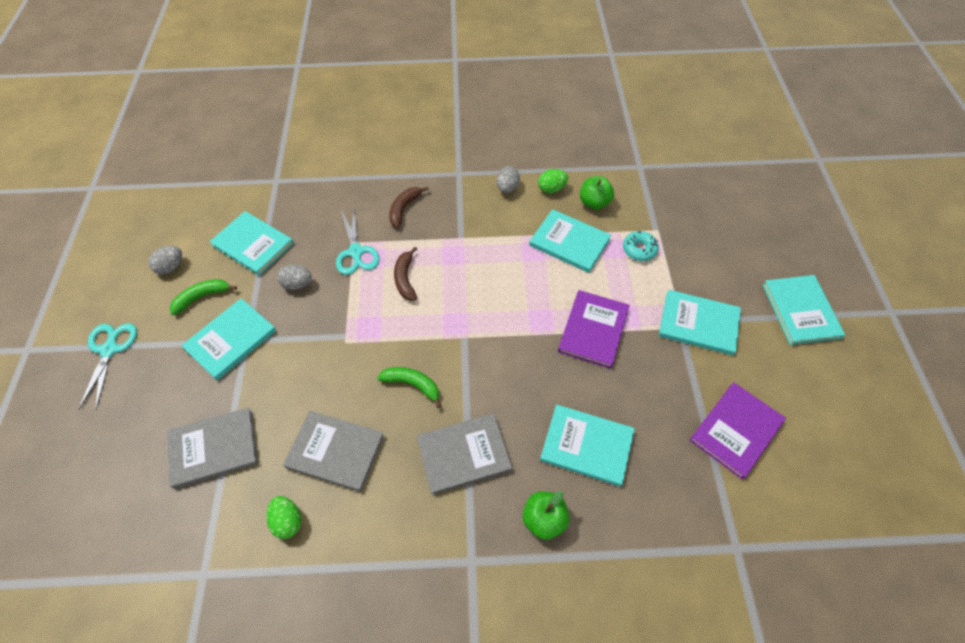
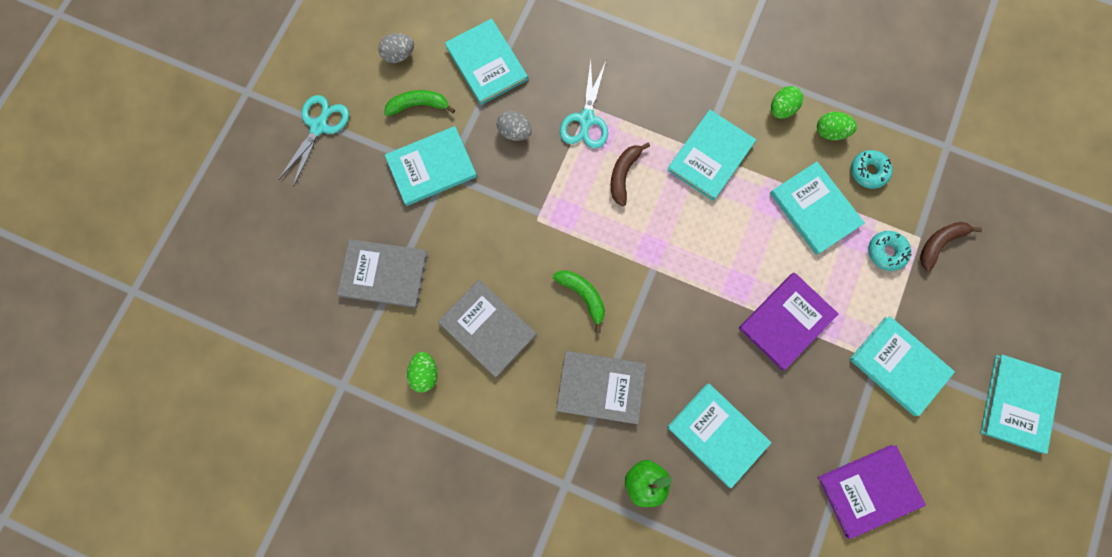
camera: 25 degrees right, 20 degrees up
brown banana [389,186,429,228] -> brown banana moved to [920,222,982,271]
grey egg [497,166,520,193] -> green egg [771,86,803,119]
green apple [580,176,614,210] -> turquoise donut [851,150,893,189]
none -> turquoise book [667,110,756,201]

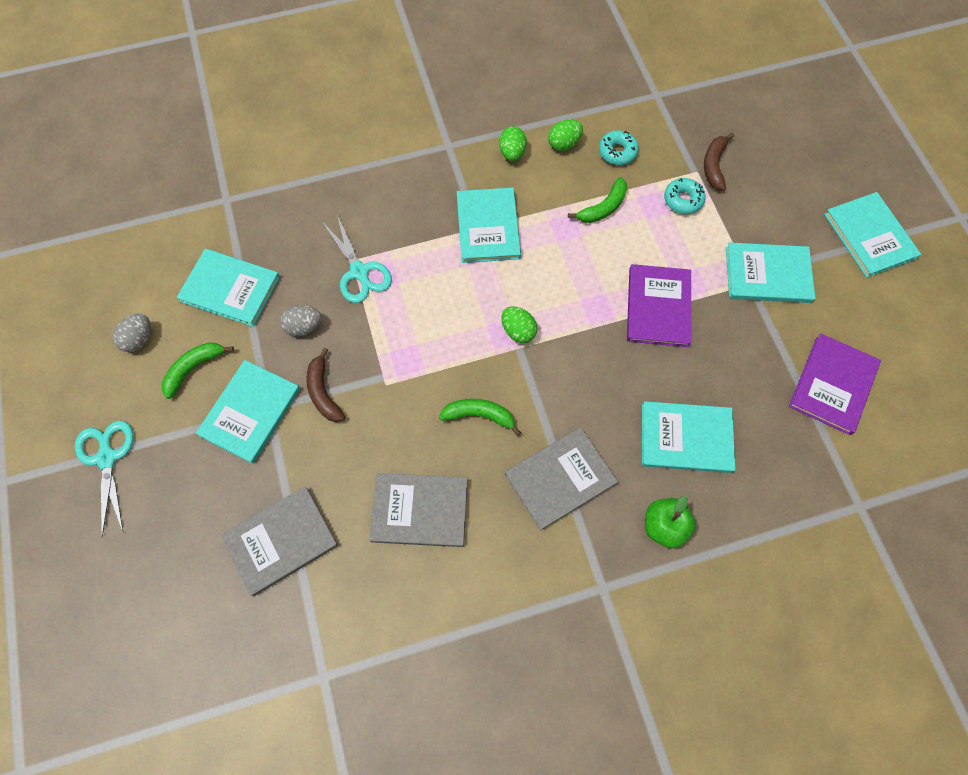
camera: 40 degrees left, 10 degrees down
green egg [407,352,438,393] -> green egg moved to [502,306,537,343]
brown banana [611,143,650,206] -> brown banana moved to [306,348,345,422]
turquoise book [770,162,865,255] -> green banana [568,177,627,223]

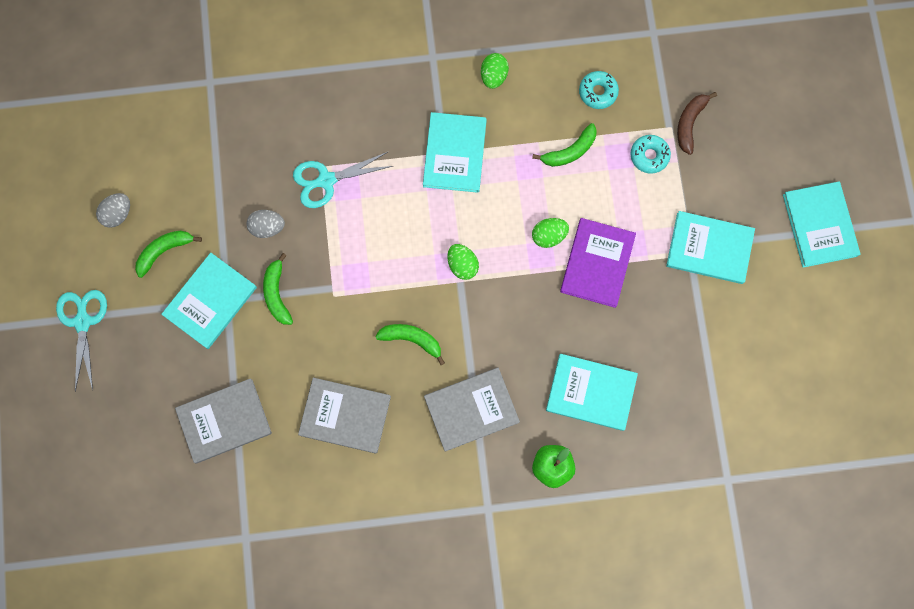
camera: 10 degrees right, 10 degrees up
turquoise book [176,249,280,327] -> none
brown banana [306,348,345,422] -> green banana [263,253,293,325]
turquoise scissors [322,215,392,303] -> turquoise scissors turned 90 degrees clockwise [293,152,392,208]
green egg [548,119,583,151] -> green egg moved to [532,218,569,248]
purple book [789,334,881,435] -> none

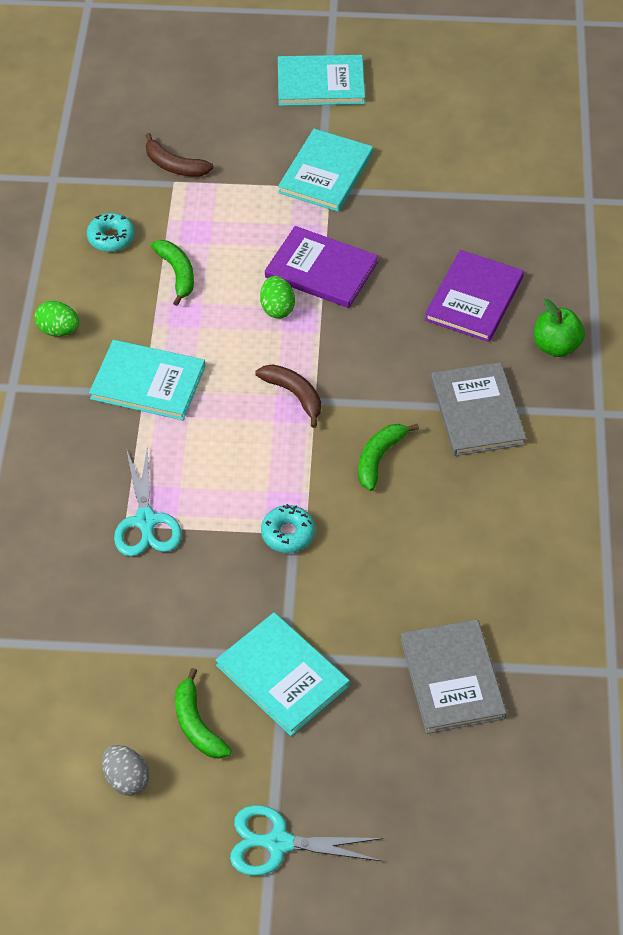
camera: 80 degrees left, 25 degrees down
grey egg [246,210,285,238] -> none
green banana [263,253,293,325] -> none
grey book [298,377,391,454] -> none
green egg [448,244,479,280] -> brown banana [256,364,321,428]
turquoise book [546,354,638,431] -> purple book [424,250,524,342]
turquoise donut [630,135,671,174] -> turquoise donut moved to [261,504,315,553]

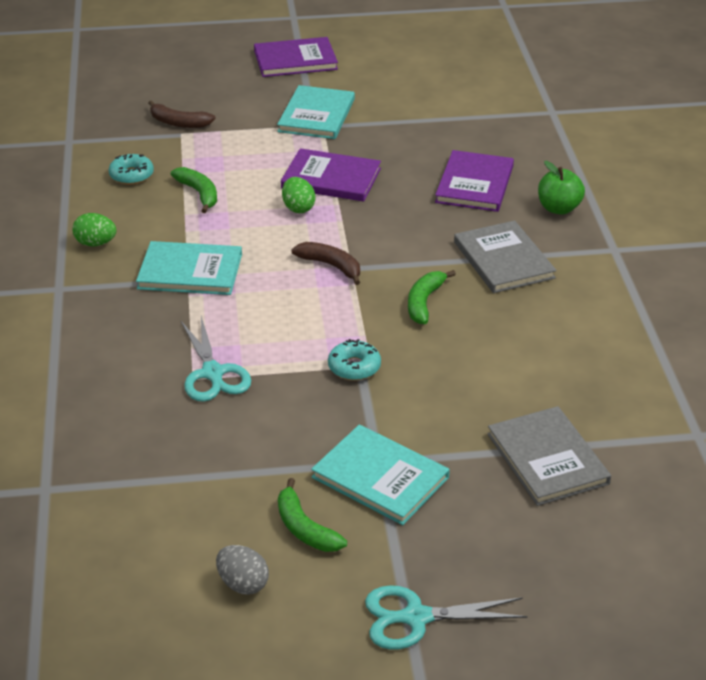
camera: 10 degrees left, 15 degrees down
turquoise book [278,55,365,106] -> purple book [254,37,338,77]

